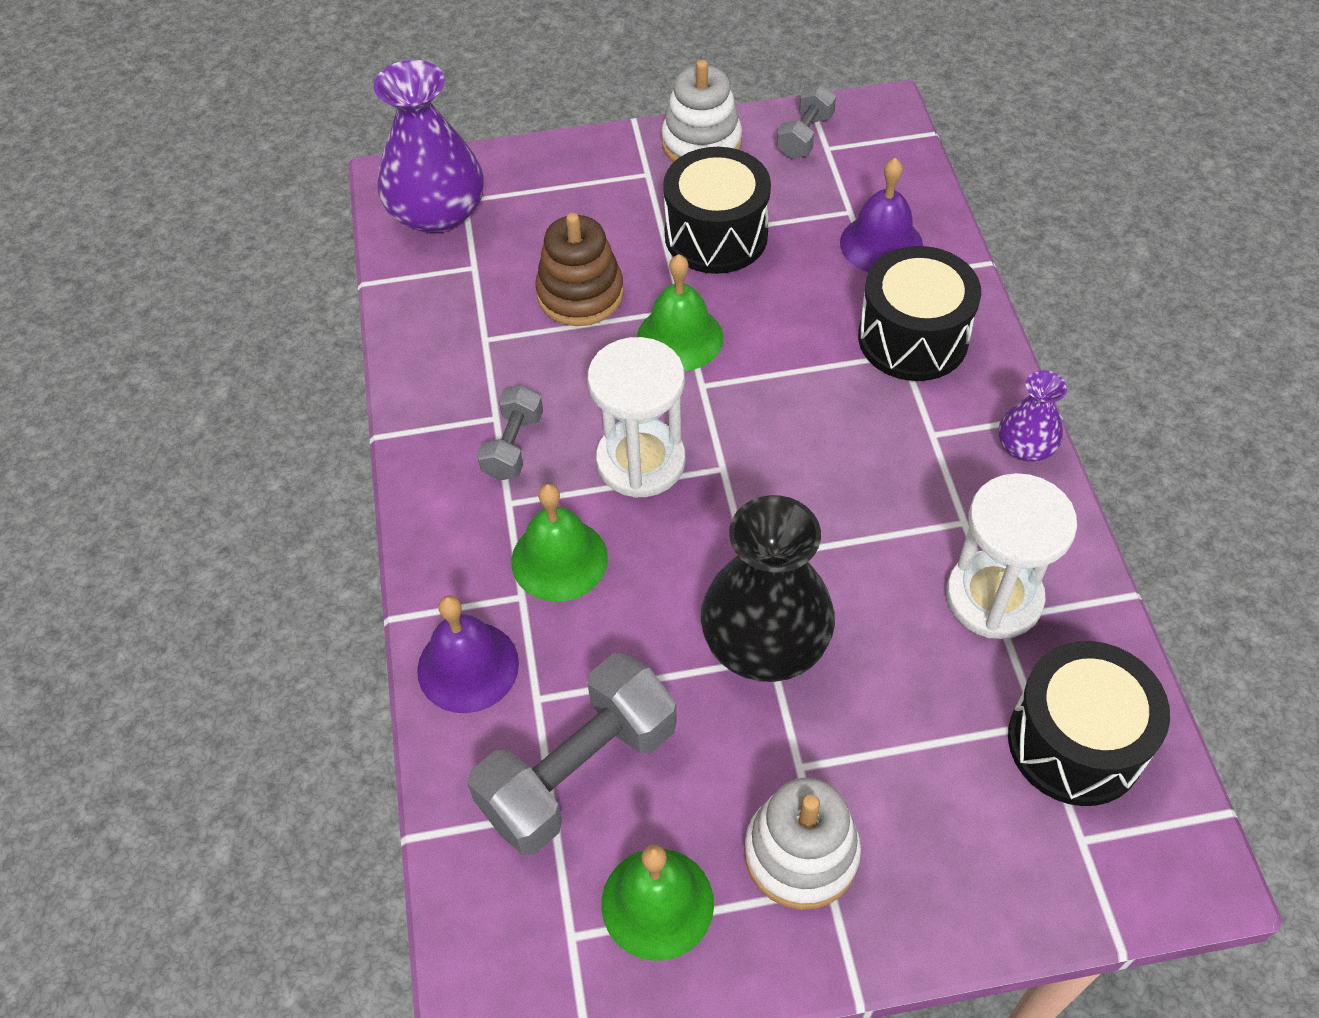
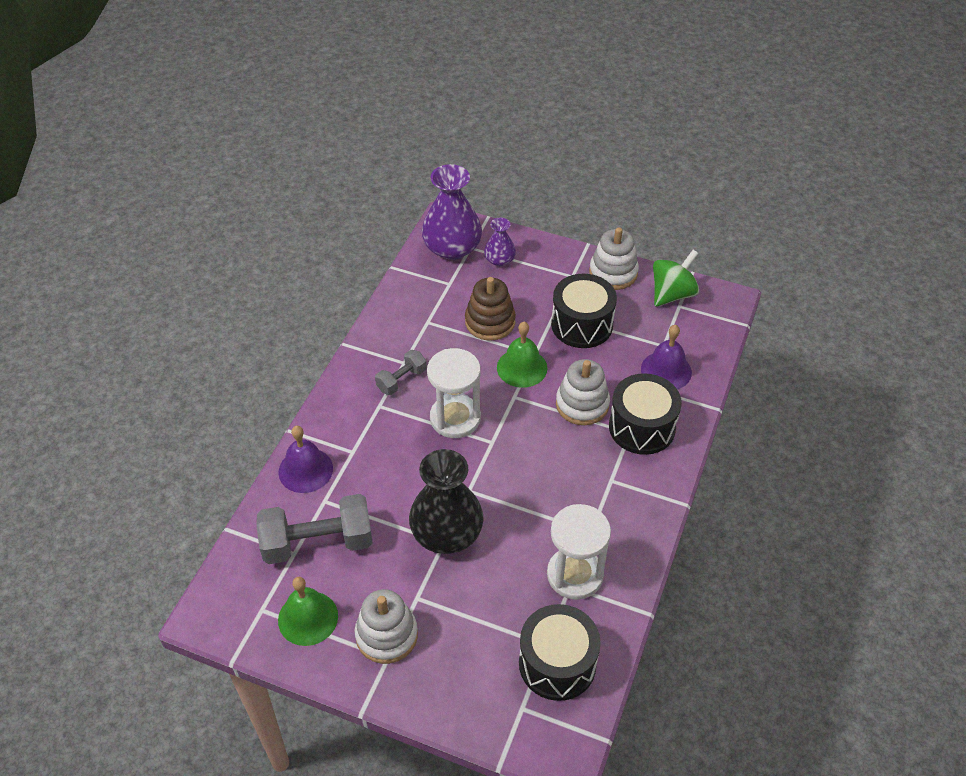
camera: 30 degrees right, 5 degrees down
green bell [511,484,608,602] -> none
grey dumbbell [777,84,836,159] -> green spinning top [653,250,699,307]
purple vase [999,371,1067,462] -> purple vase moved to [484,218,516,266]
none -> white stacking toy [556,359,610,425]

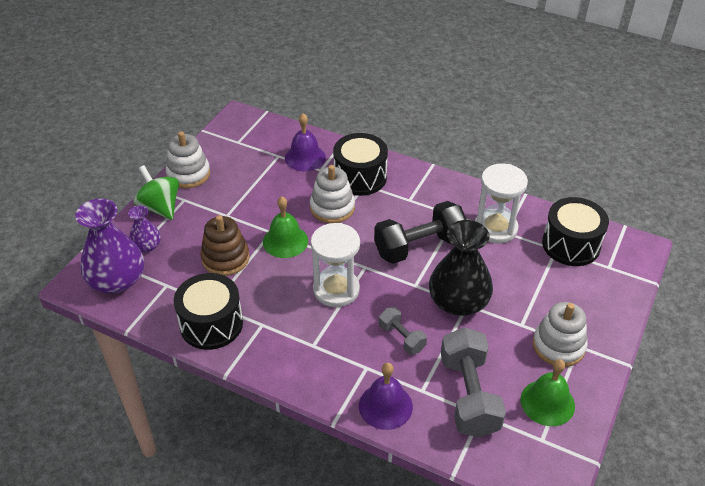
camera: 85 degrees left, 5 degrees down
grey dumbbell [375,350,427,395] -> grey dumbbell moved to [379,307,427,354]
black drum [551,274,617,348] -> black drum moved to [174,273,243,350]
green spinning top [653,250,699,307] -> green spinning top moved to [134,165,179,220]
none -> black dumbbell [374,201,466,264]

